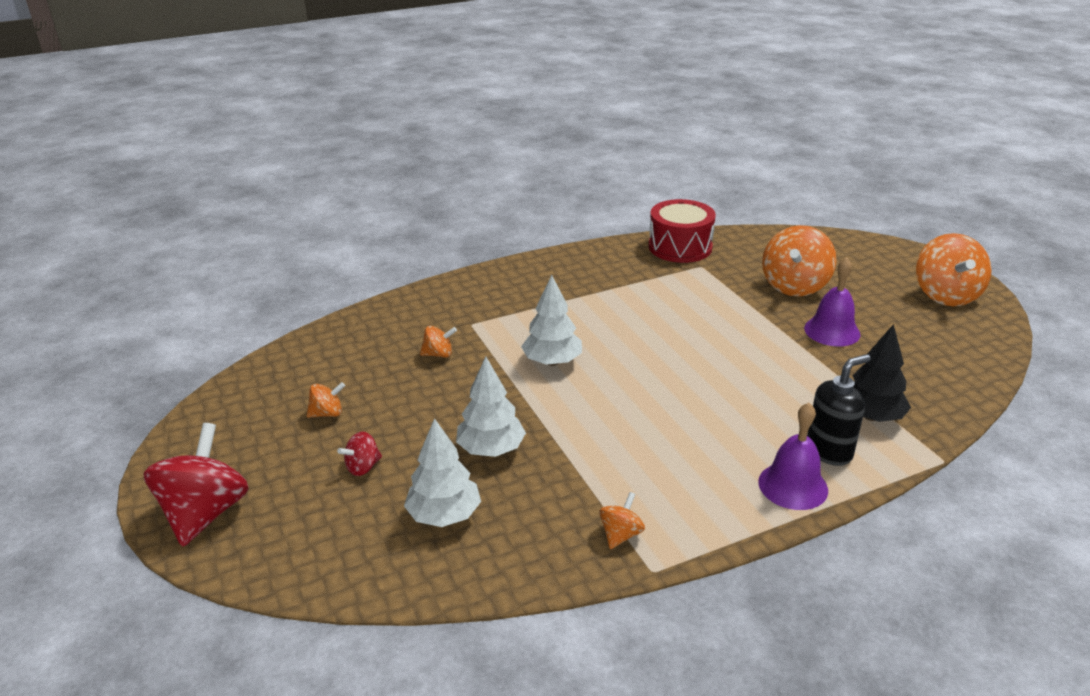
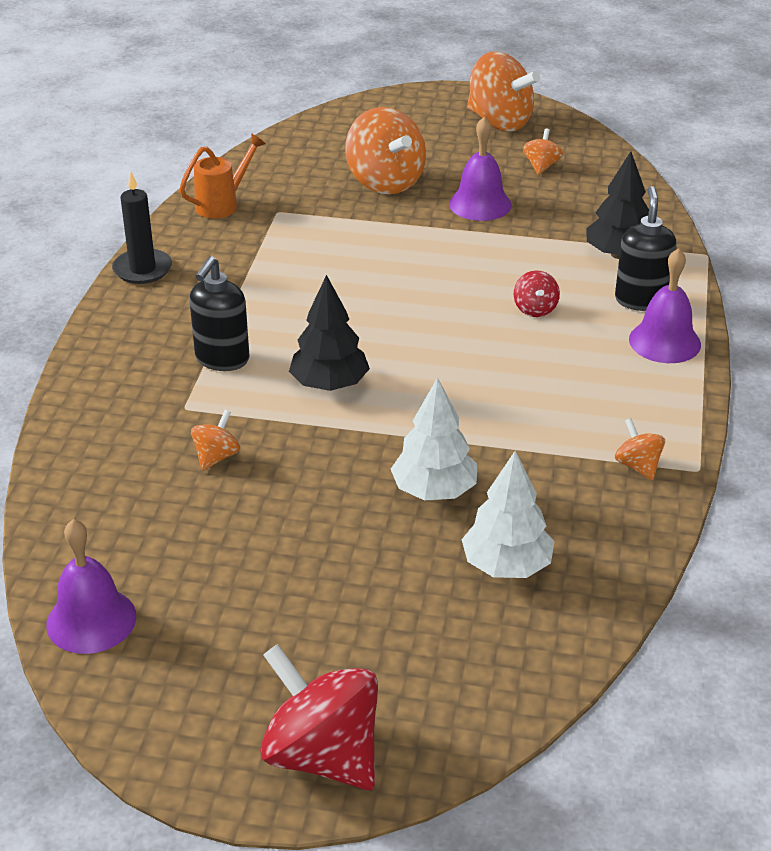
camera: 55 degrees left, 5 degrees up
orange spinning top [307,382,345,418] -> orange spinning top moved to [523,128,563,175]
red spinning top [337,432,382,476] -> red spinning top moved to [514,270,560,317]
white tree [521,275,582,366] -> black tree [289,275,370,391]
red drum [649,199,716,263] -> orange watering can [179,133,266,219]
none -> purple bell [46,519,136,654]
none -> black candle [112,171,172,284]
none -> black soap dispenser [189,256,249,371]

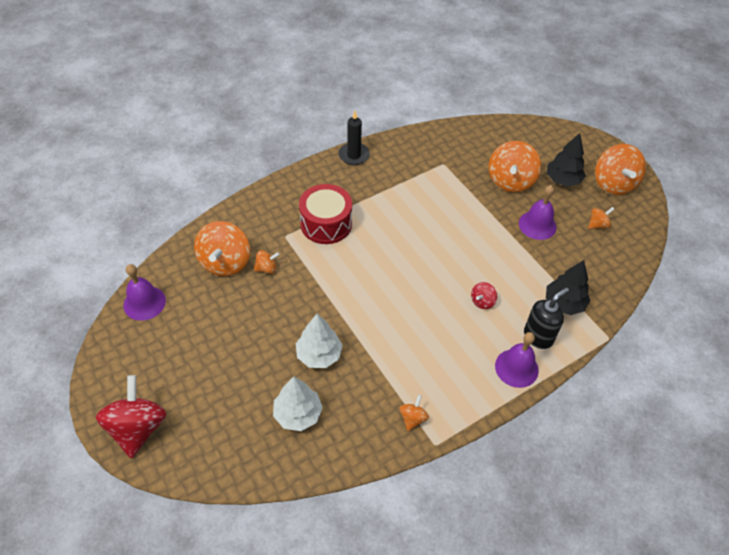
camera: 45 degrees right, 15 degrees up
orange watering can [179,133,266,219] -> none
black soap dispenser [189,256,249,371] -> red drum [299,184,352,244]
black tree [289,275,370,391] -> black tree moved to [547,133,586,187]
none -> orange spinning top [194,221,250,276]

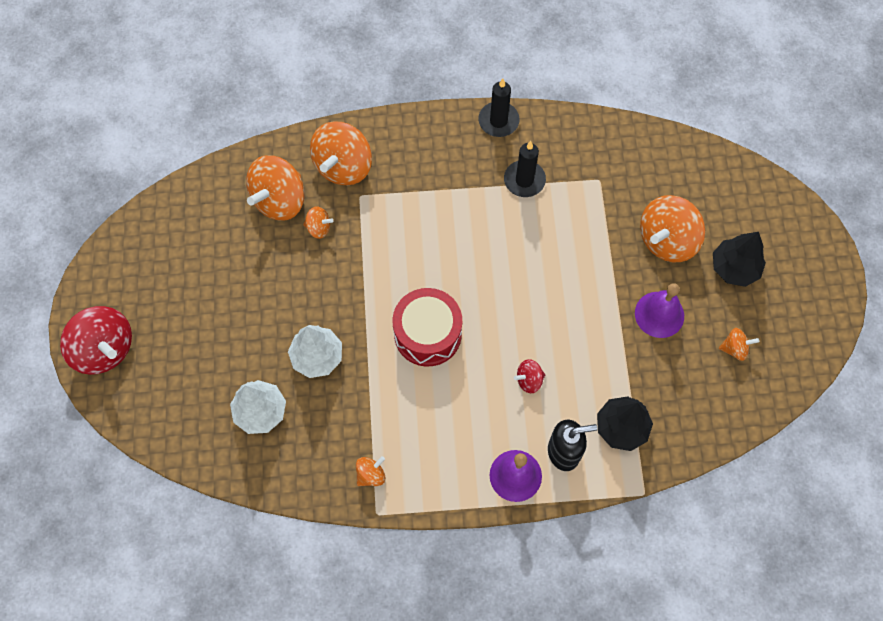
camera: 30 degrees right, 15 degrees up
red spinning top [96,375,166,459] -> red spinning top turned 105 degrees clockwise [60,306,132,375]
purple bell [123,264,166,321] -> none
red drum [299,184,352,244] -> red drum moved to [392,288,462,367]
orange spinning top [595,144,646,195] -> orange spinning top moved to [310,122,372,185]
none -> black candle [504,141,546,197]

